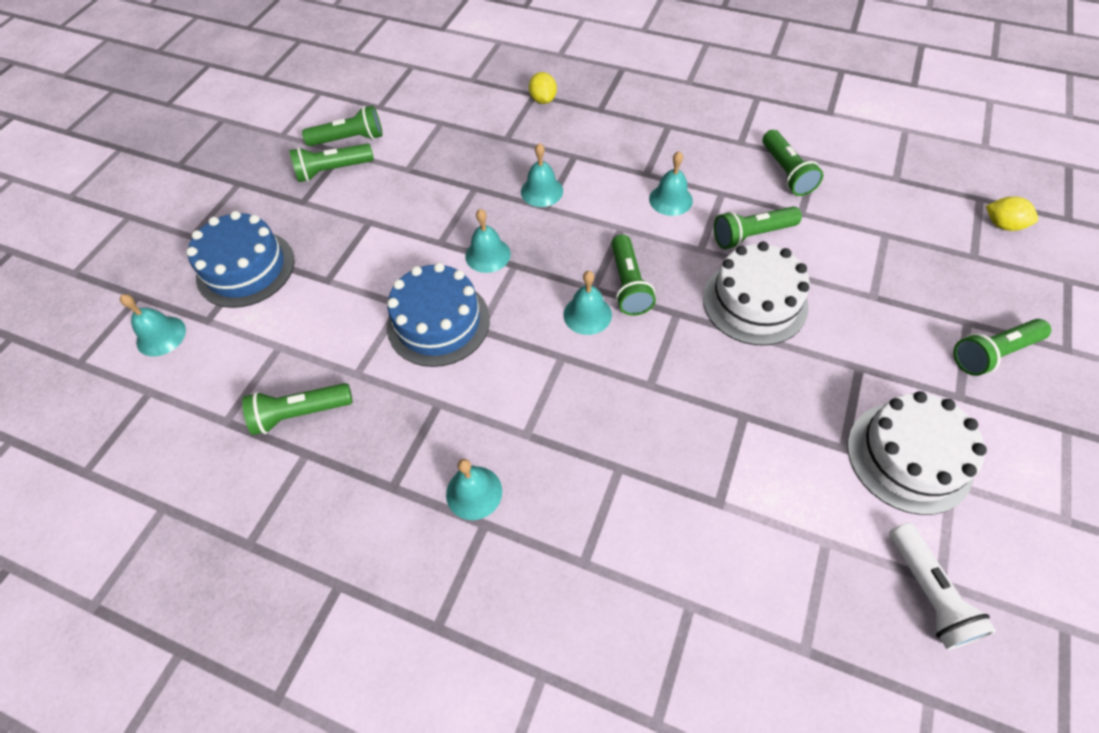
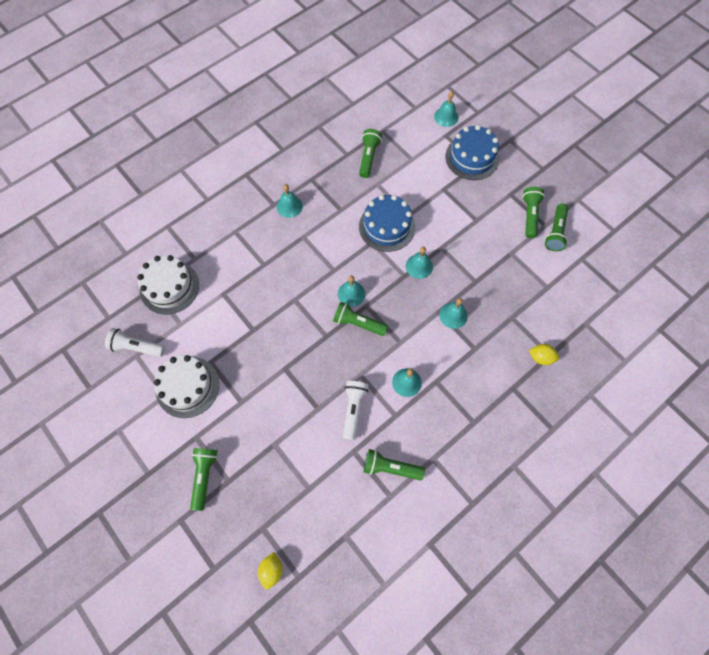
camera: 115 degrees right, 10 degrees up
white cake [703,242,810,346] -> white cake moved to [137,255,199,314]
green flashlight [714,206,802,249] -> white flashlight [343,381,369,440]
yellow lemon [986,196,1038,231] -> yellow lemon turned 45 degrees counterclockwise [258,552,282,589]

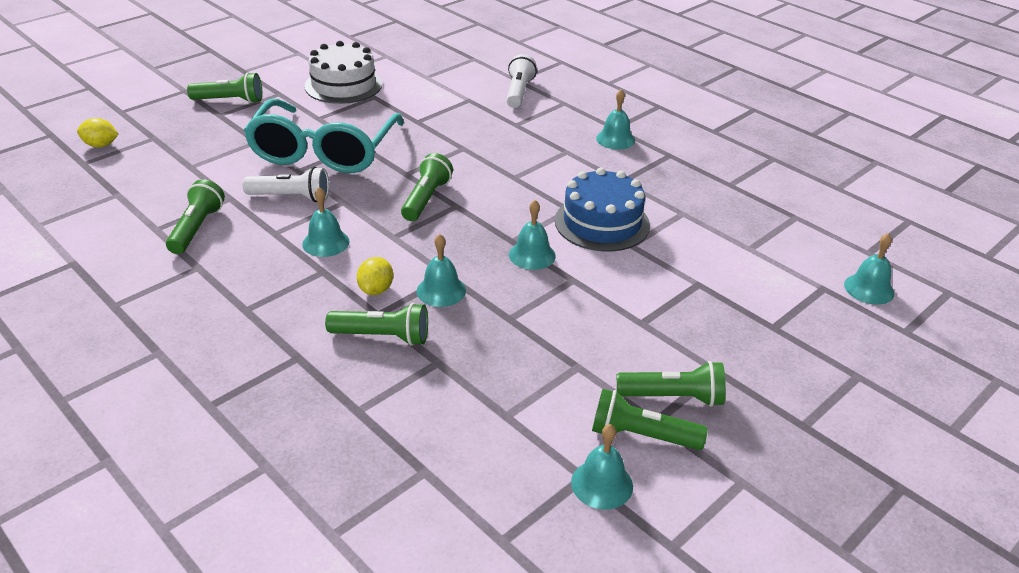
camera: 85 degrees right, 30 degrees down
white flashlight [105,328,165,357] -> white flashlight moved to [506,54,537,108]
white cake [137,255,199,314] -> none
turquoise bell [338,276,365,307] -> turquoise bell moved to [571,424,633,509]
green flashlight [359,129,382,178] -> green flashlight moved to [325,303,428,346]
blue cake [445,125,499,180] -> none
yellow lemon [529,344,559,365] -> yellow lemon moved to [357,257,393,295]
none -> turquoise glasses [244,99,404,173]

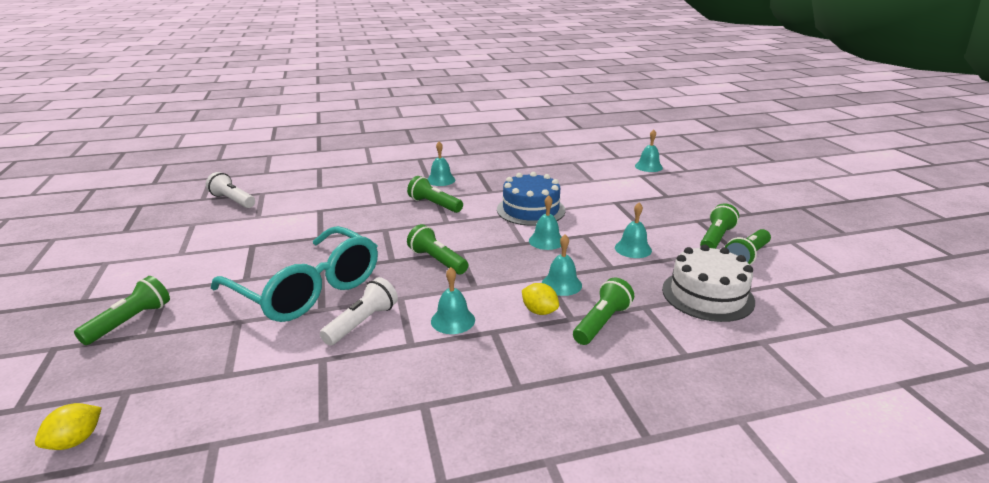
camera: 60 degrees left, 10 degrees down
green flashlight [166,179,225,254] -> green flashlight moved to [407,176,463,213]
white cake [305,41,382,104] -> white cake moved to [662,244,755,322]
white flashlight [506,54,537,108] -> white flashlight moved to [206,172,255,208]
turquoise bell [571,424,633,509] -> turquoise bell moved to [615,202,652,258]

